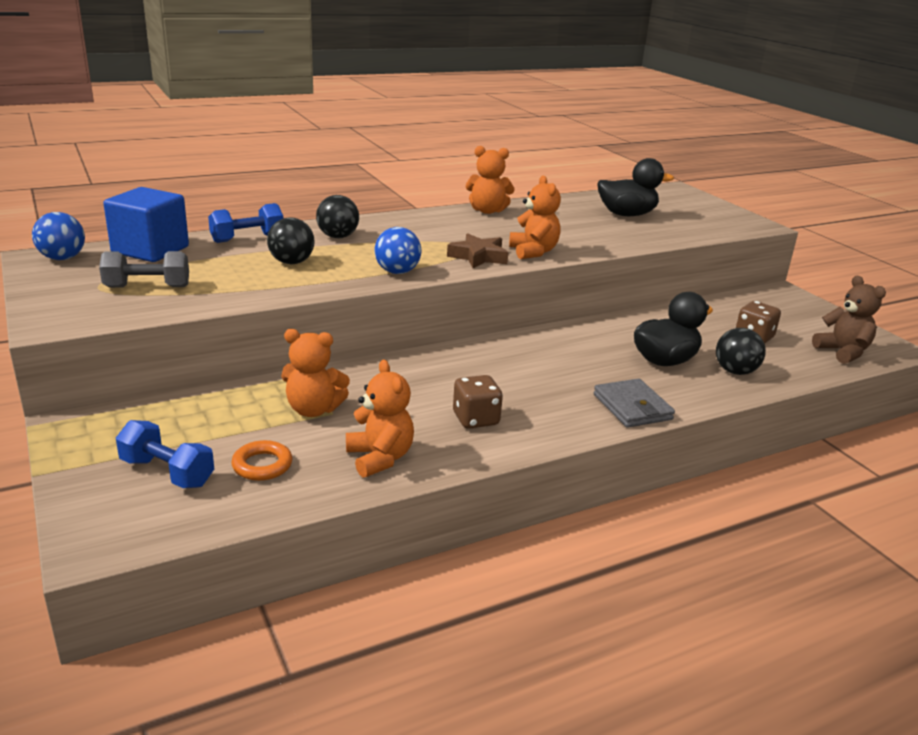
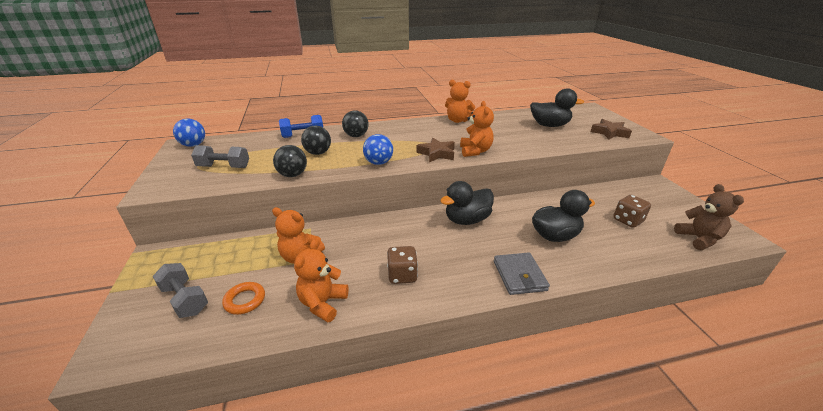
camera: 15 degrees right, 5 degrees up
blue cube [103,187,189,262] -> none
blue dumbbell [116,420,214,488] -> grey dumbbell [152,263,208,318]
orange teddy bear [346,359,414,478] -> orange teddy bear turned 150 degrees counterclockwise [294,239,349,322]
black ball [716,328,766,375] -> black ball moved to [273,145,307,177]
none -> black duck [440,181,494,225]
none -> brown star [591,119,632,139]

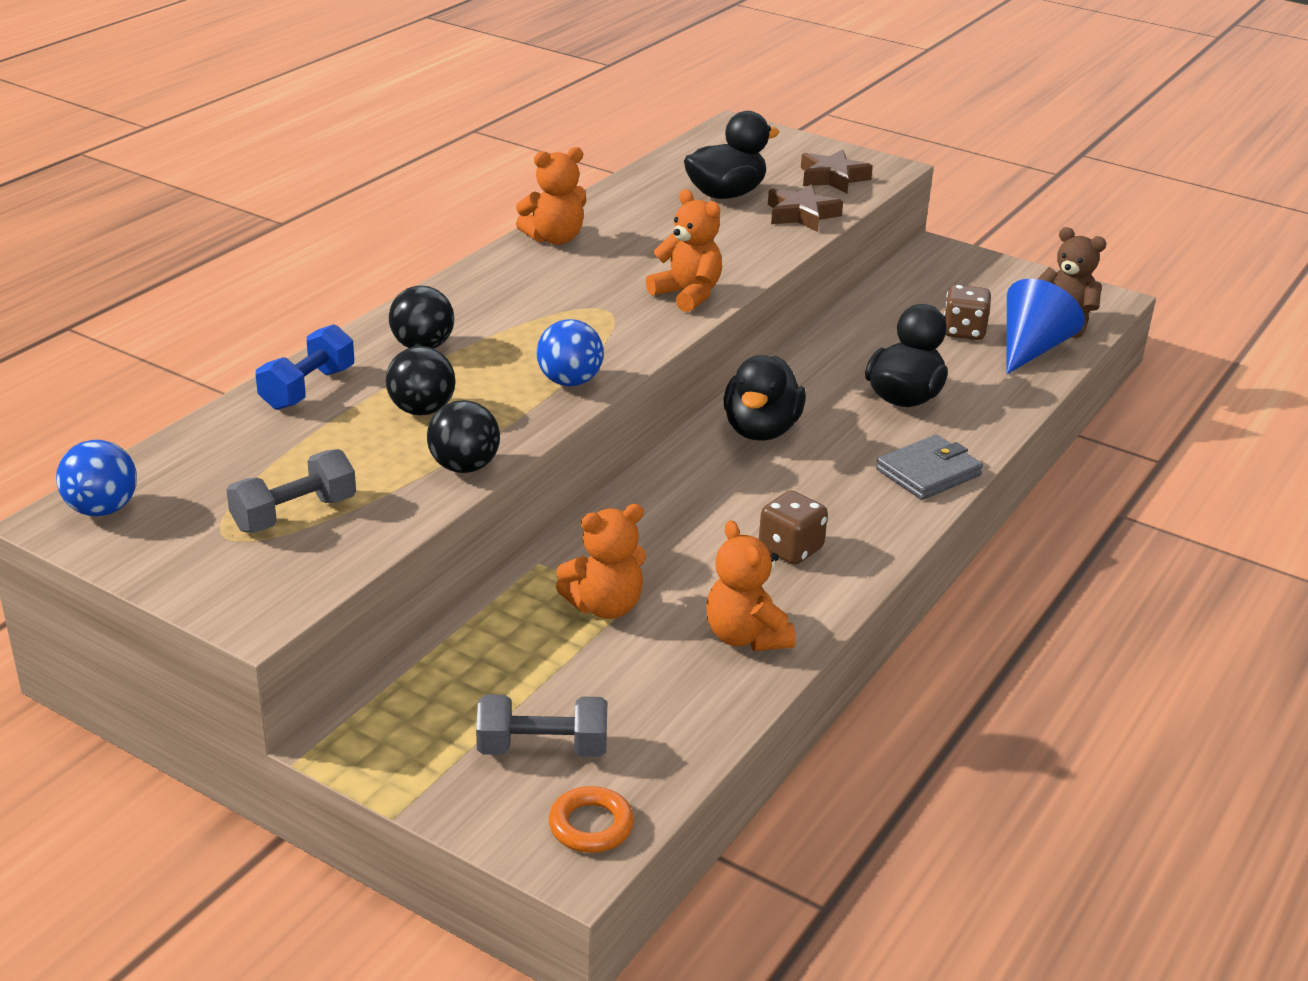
camera: 45 degrees left, 0 degrees up
orange ring [222,282,265,315] -> orange ring moved to [549,786,634,853]
brown star [416,138,455,162] -> brown star moved to [768,184,843,232]
grey wallet [494,252,550,295] -> grey wallet turned 75 degrees counterclockwise [876,435,983,500]
none -> blue cone [1007,279,1084,374]

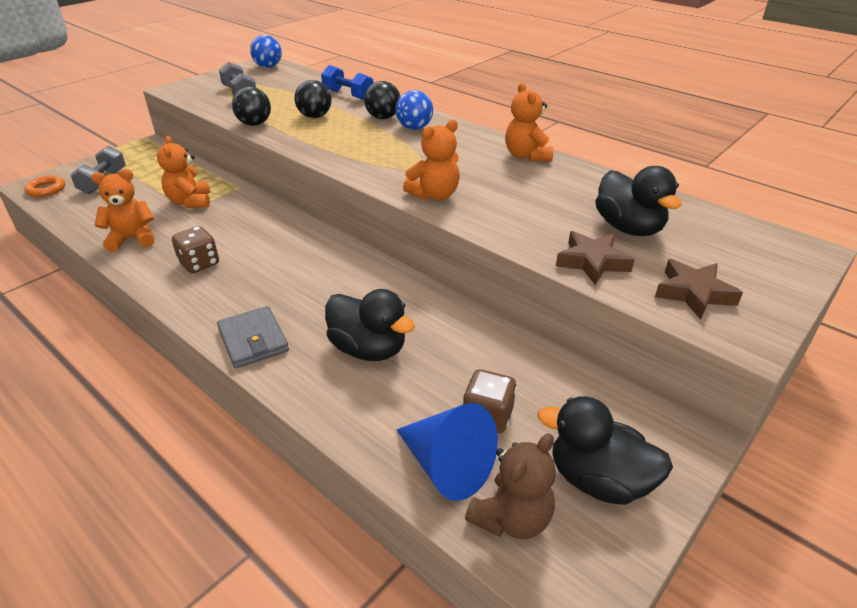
camera: 100 degrees right, 5 degrees up
blue ball [536,319,604,386] -> blue ball moved to [395,90,433,130]
black duck [724,355,806,441] -> black duck moved to [537,396,673,505]

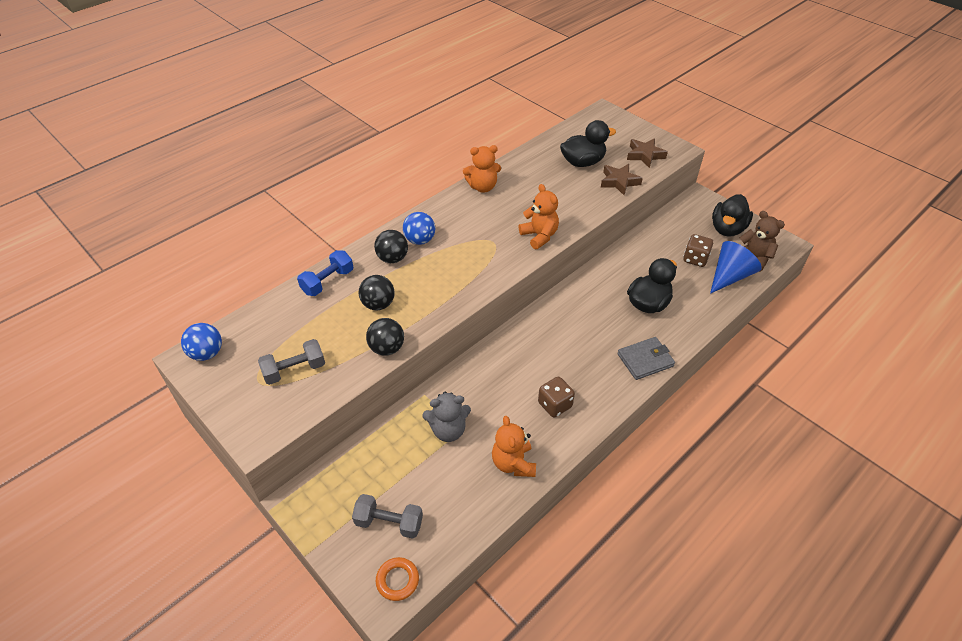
camera: 85 degrees left, 10 degrees up
orange teddy bear [157,136,210,208] -> grey teddy bear [422,391,471,442]

